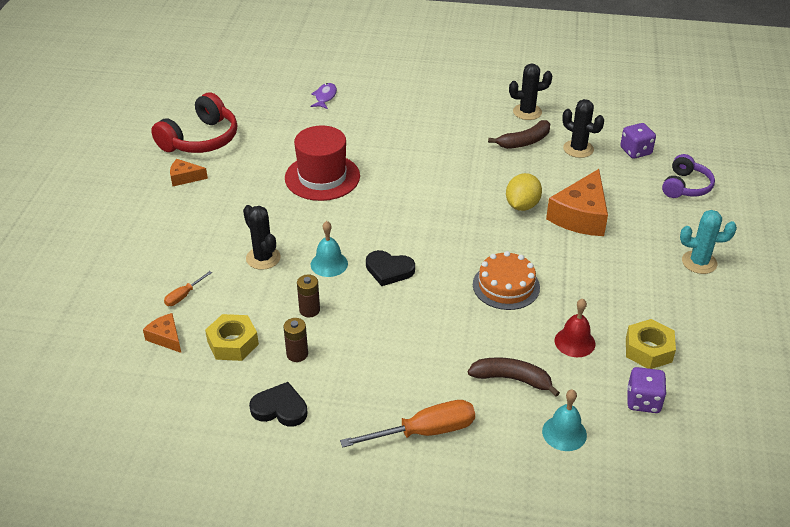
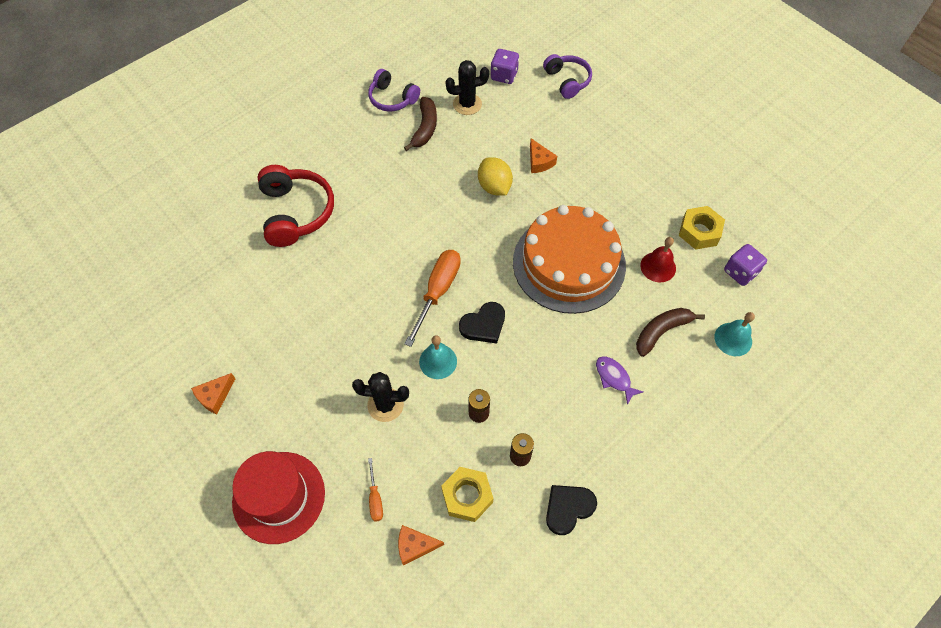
camera: 50 degrees left, 20 degrees up
red headphones [151,92,237,153] -> red headphones moved to [258,165,334,247]
red hat [285,125,360,201] -> red hat moved to [232,451,325,544]
purple fish [311,83,337,109] -> purple fish moved to [596,356,643,405]
orange screwdriver [340,400,475,448] -> orange screwdriver moved to [405,250,461,347]
orange cake [473,251,540,310] -> orange cake [513,205,626,314], size x1.82
black cactus [509,63,552,120] -> purple headphones [368,69,420,112]
orange cheese [546,169,608,236] -> orange cheese [530,138,557,173], size x0.50
turquoise cactus [680,210,737,274] -> none

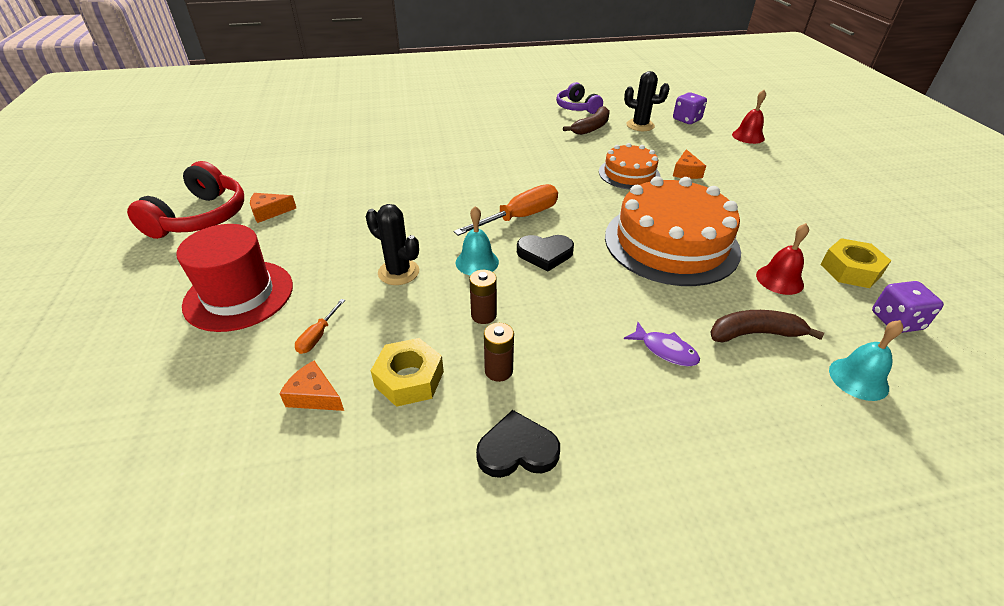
camera: 30 degrees right, 20 degrees down
red headphones [258,165,334,247] -> red headphones moved to [127,161,244,239]
yellow lemon [478,157,513,195] -> orange cake [599,143,660,190]
purple headphones [543,54,592,99] -> red bell [732,90,766,144]
purple fish [596,356,643,405] -> purple fish turned 135 degrees clockwise [624,322,700,367]

